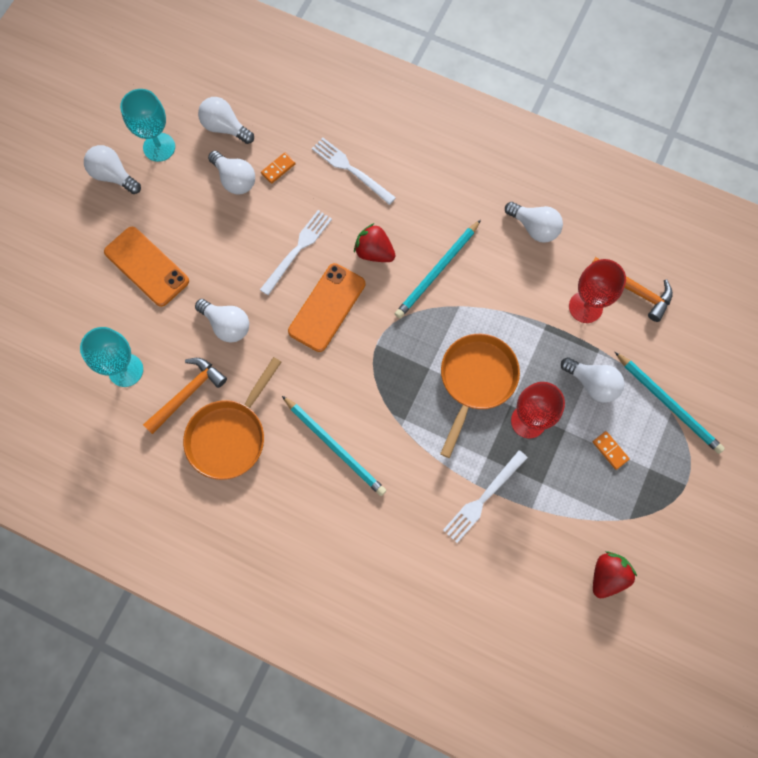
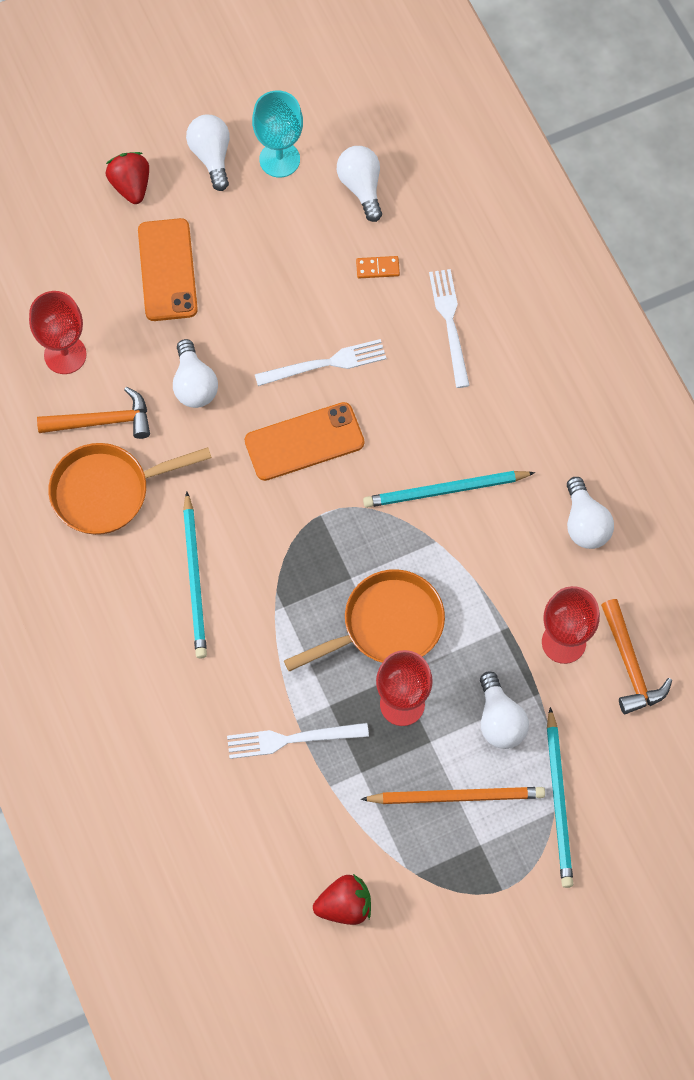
camera: 40 degrees right, 5 degrees down
turquoise goblet [80,327,143,387] -> red goblet [29,291,87,374]
white light bulb [208,151,255,194] -> none
red strawberry [354,223,396,262] -> red strawberry moved to [106,152,149,204]
orange domino [593,431,630,470] -> orange pencil [361,787,545,804]

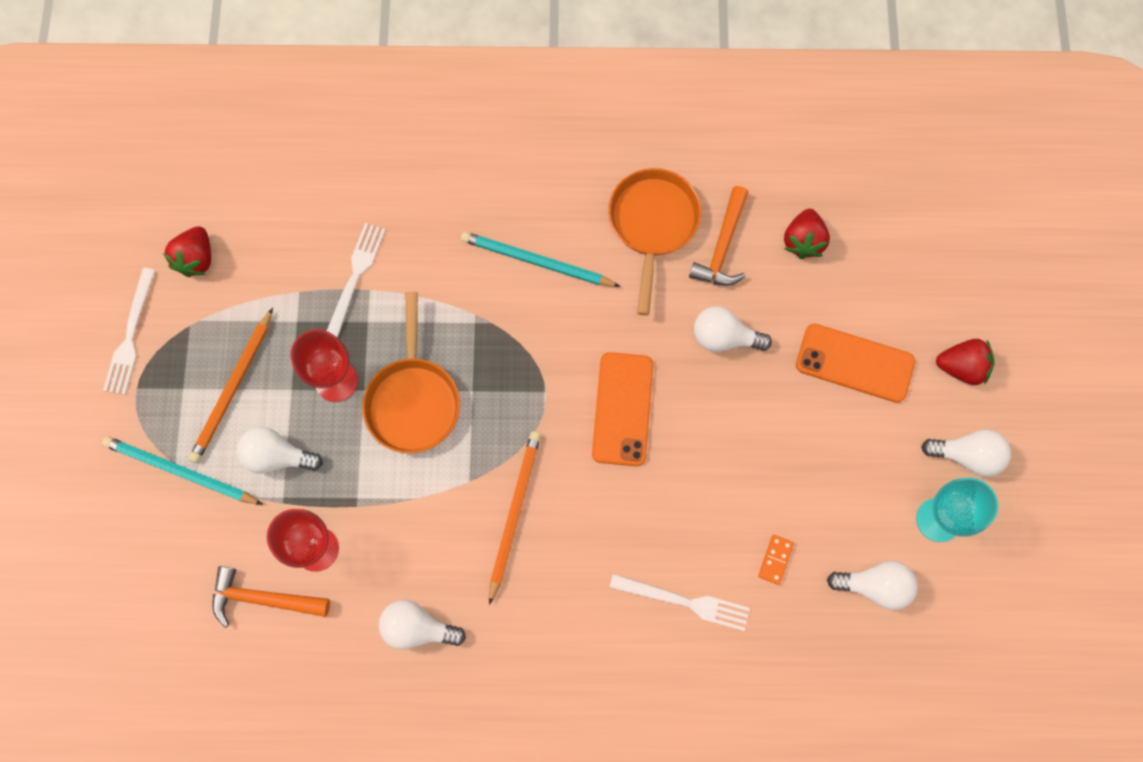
camera: 115 degrees right, 5 degrees up
red goblet [29,291,87,374] -> red strawberry [784,209,830,259]
white fork [255,339,386,386] -> white fork moved to [103,268,156,395]
turquoise pencil [363,471,535,508] -> orange pencil [489,431,541,605]

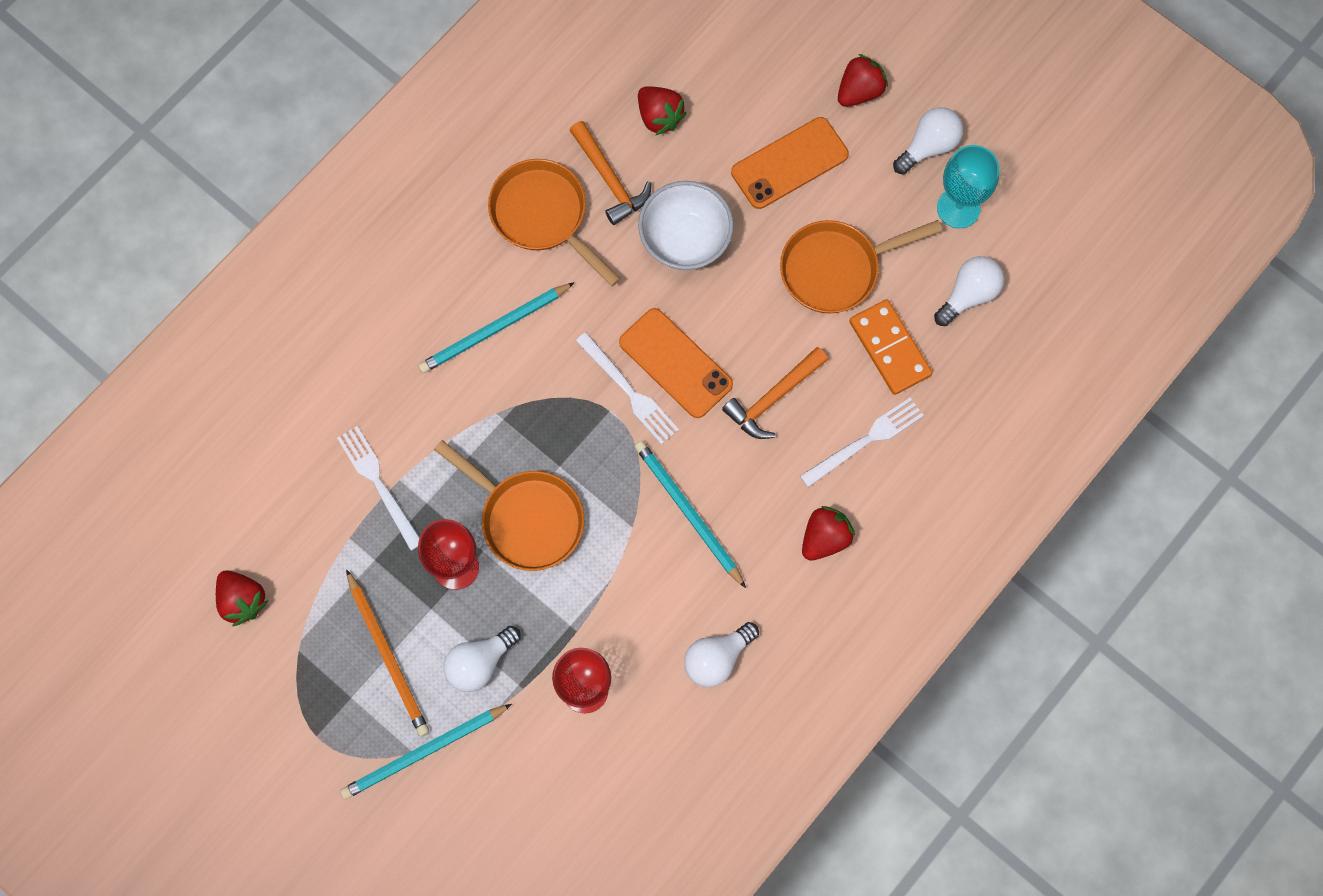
camera: 50 degrees left, 0 degrees up
white fork [103,268,156,395] -> white fork moved to [576,332,679,445]
orange hammer [212,566,330,628] -> orange hammer moved to [722,347,828,439]
orange pencil [489,431,541,605] -> turquoise pencil [635,441,746,588]
white light bulb [694,306,772,352] -> white bowl [638,181,734,270]
orange domino [758,535,794,585] -> orange domino [849,299,933,395], size x2.01
none -> orange pan [780,220,942,313]
none -> red strawberry [802,506,855,561]

